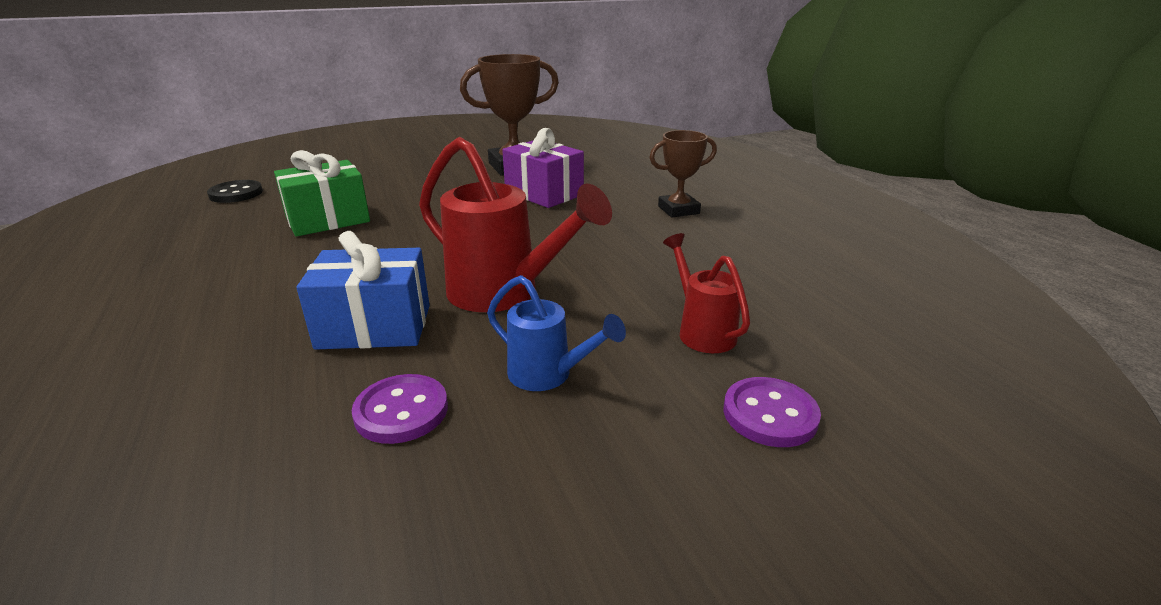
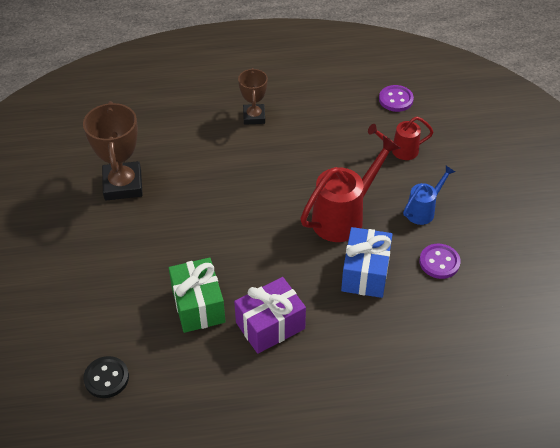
camera: 75 degrees left, 20 degrees up
purple gift [502,128,584,208] -> purple gift moved to [234,277,306,354]
purple button [724,377,821,447] -> purple button moved to [379,85,414,112]

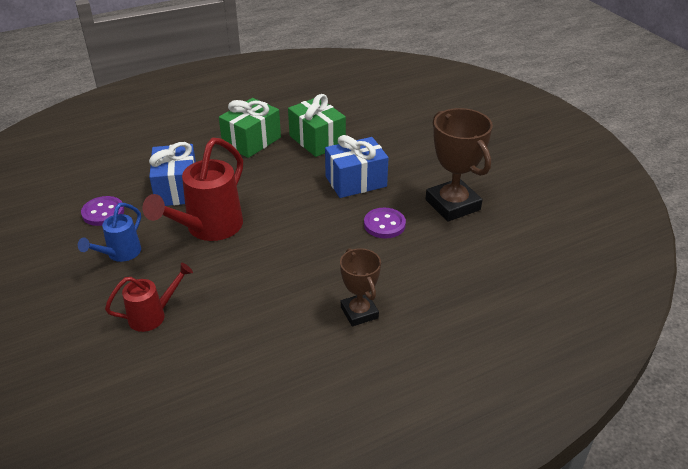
camera: 160 degrees right, 10 degrees down
black button [83,356,129,398] -> none
purple gift [234,277,306,354] -> green gift [219,98,281,158]
purple button [379,85,414,112] -> purple button moved to [364,208,406,239]
none -> blue gift [325,135,389,198]

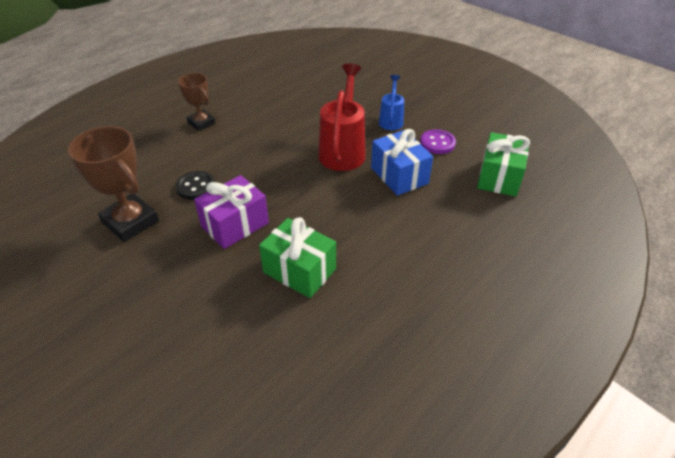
camera: 160 degrees right, 5 degrees up
red watering can [105,263,193,332] -> none
green gift [219,98,281,158] -> green gift moved to [477,132,530,197]
blue gift [325,135,389,198] -> purple gift [194,175,269,249]
purple button [364,208,406,239] -> black button [176,171,215,200]

